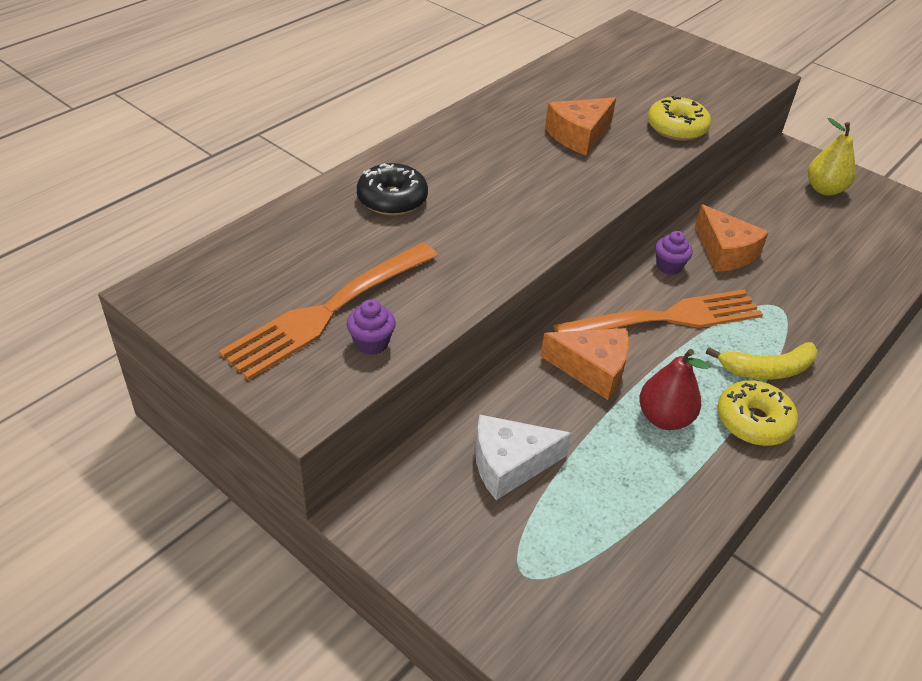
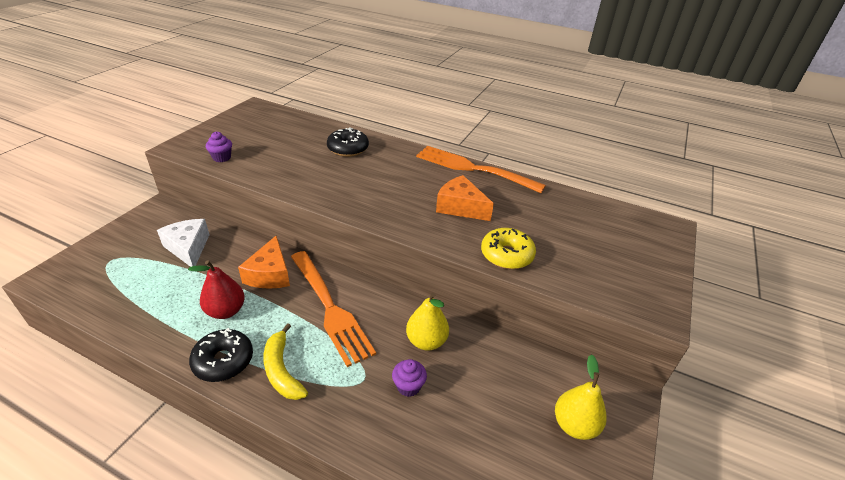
camera: 75 degrees right, 5 degrees down
orange fork [219,242,438,380] -> orange fork moved to [416,146,546,193]
purple cupcake [655,231,693,275] -> purple cupcake moved to [392,359,427,397]
orange cheese [695,204,769,272] -> yellow pear [406,293,449,351]
yellow donut [717,380,798,446] -> black donut [189,328,253,382]

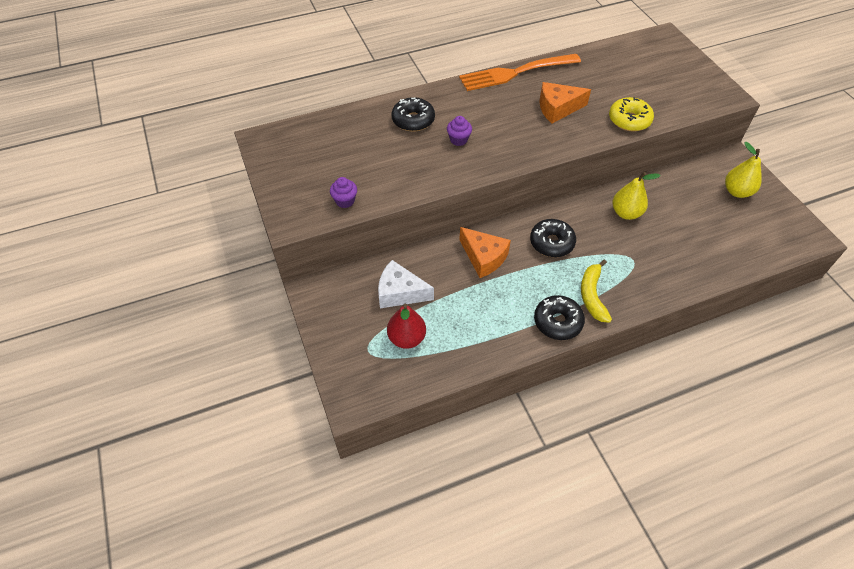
camera: 45 degrees left, 15 degrees up
red pear [188,260,245,319] -> red pear moved to [387,304,426,349]
yellow banana [263,323,308,400] -> yellow banana turned 75 degrees clockwise [581,259,612,323]
orange fork [291,251,376,367] -> black donut [530,219,576,257]
purple cupcake [392,359,427,397] -> purple cupcake moved to [447,116,472,146]

